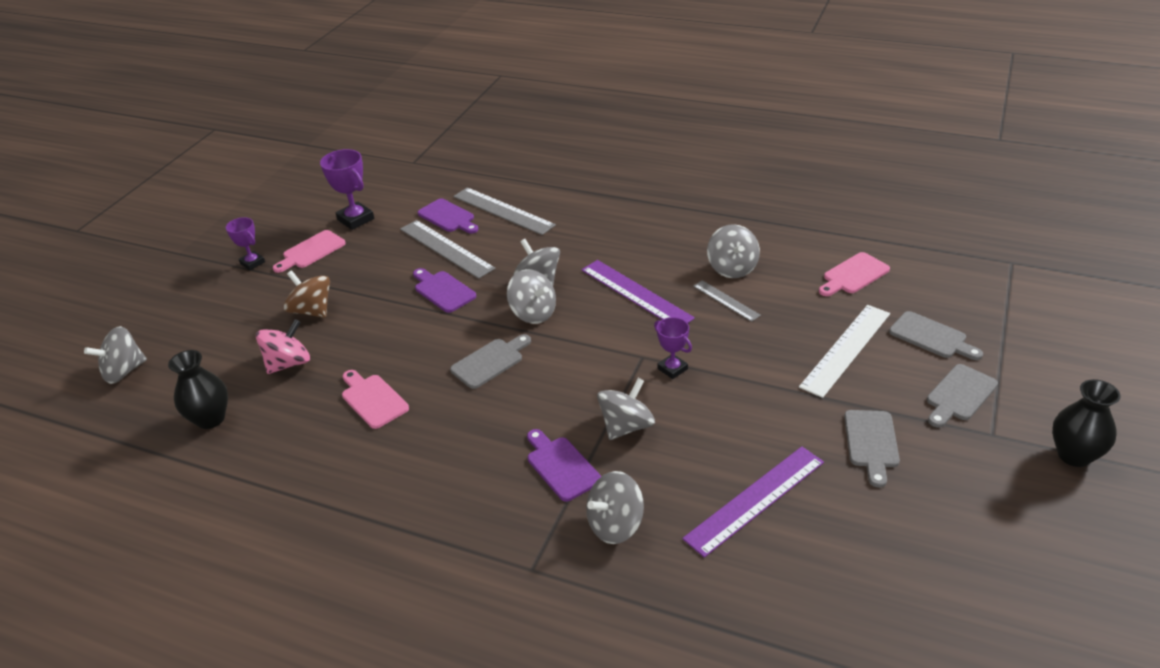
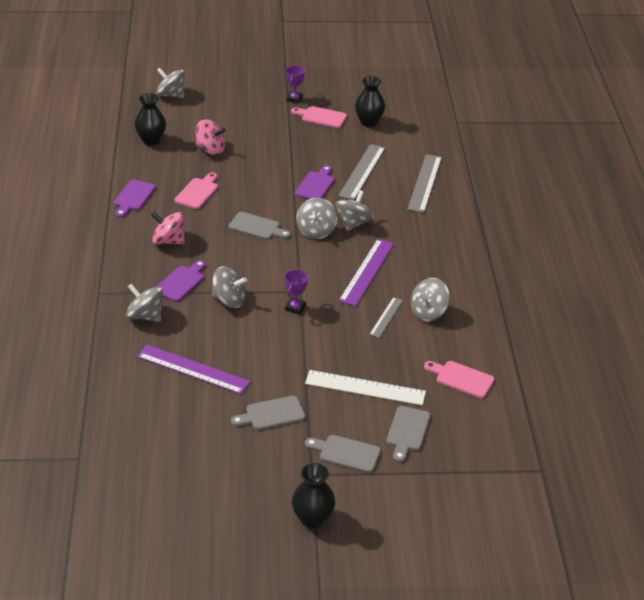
camera: 60 degrees right, 0 degrees up
brown spinning top [283,270,330,318] -> none
purple trophy [320,149,374,230] -> black vase [355,76,385,127]
purple cutting board [418,198,479,234] -> purple cutting board moved to [114,180,156,218]
none -> pink spinning top [151,212,185,244]

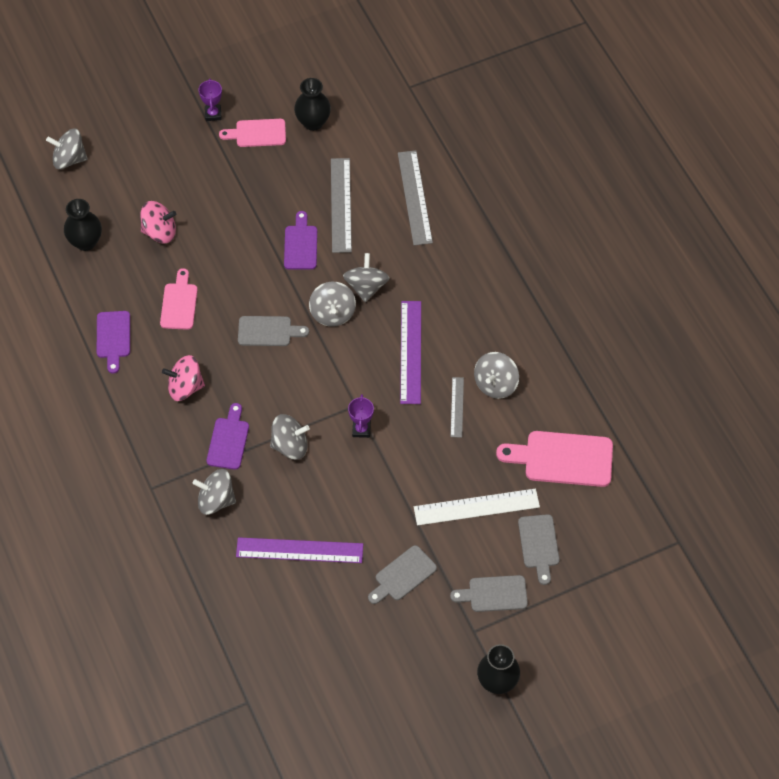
camera: 20 degrees left, 20 degrees up
pink cutting board [424,361,494,398] -> pink cutting board [496,431,613,487], size x1.58

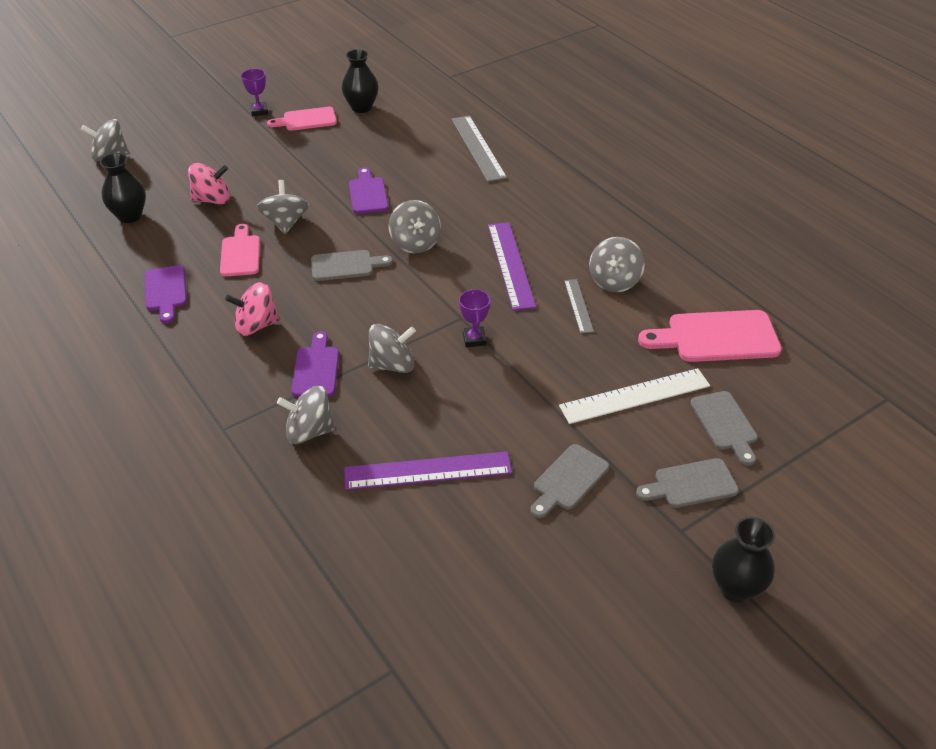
camera: 10 degrees left, 15 degrees down
grey ruler [331,158,352,253] -> none
grey spinning top [343,253,389,302] -> grey spinning top moved to [257,180,309,234]

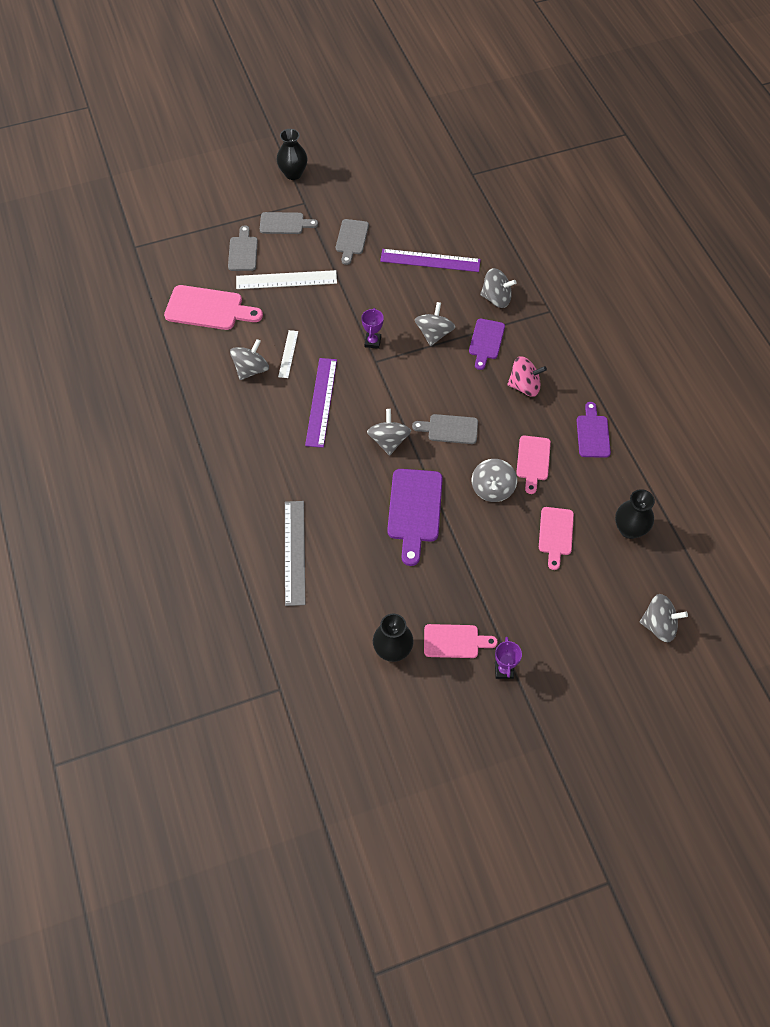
camera: 165 degrees left, 15 degrees up
pink spinning top [188,163,230,204] -> pink cutting board [539,507,574,570]
purple cutting board [349,167,389,214] -> purple cutting board [387,469,443,566], size x1.58
grey spinning top [368,324,416,373] -> grey spinning top turned 105 degrees clockwise [415,302,455,346]
grey cutting board [530,444,609,518] -> grey cutting board turned 135 degrees clockwise [336,219,369,265]
grey ruler [564,279,594,333] -> white ruler [278,330,298,378]

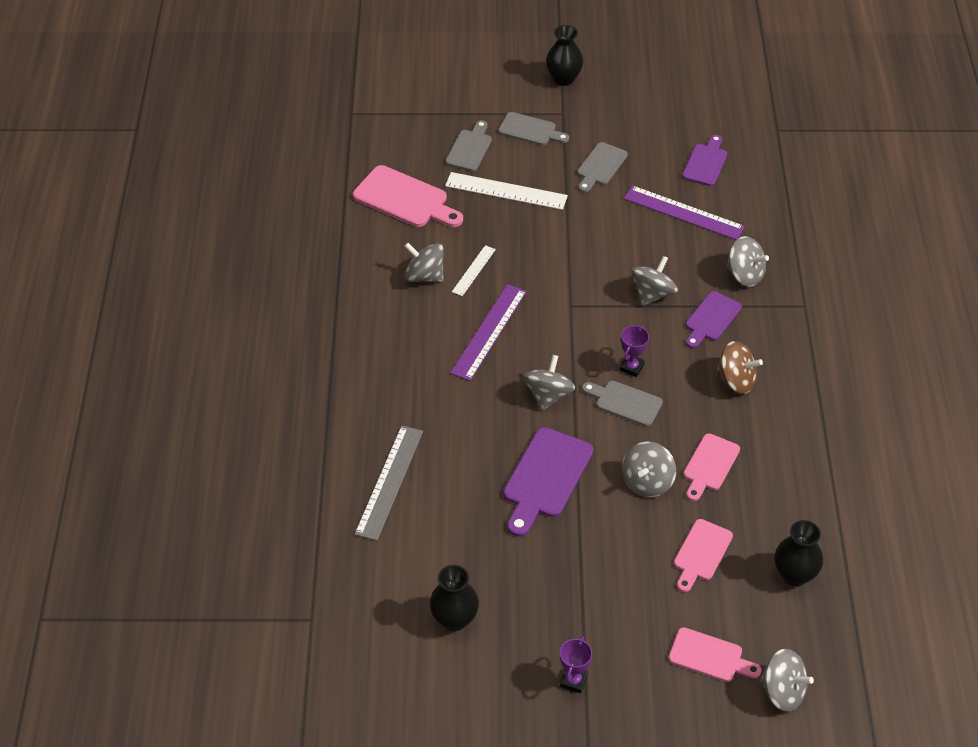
camera: 20 degrees right, 10 degrees down
grey spinning top [230,339,269,380] -> grey spinning top turned 120 degrees counterclockwise [404,243,444,282]
purple trophy [361,308,384,349] -> purple trophy moved to [619,326,649,377]
pink cutting board [424,624,498,658] -> pink cutting board moved to [669,627,762,682]
pink spinning top [507,356,547,397] -> brown spinning top [715,341,763,394]
purple cutting board [577,402,611,458] -> purple cutting board moved to [682,135,727,186]

